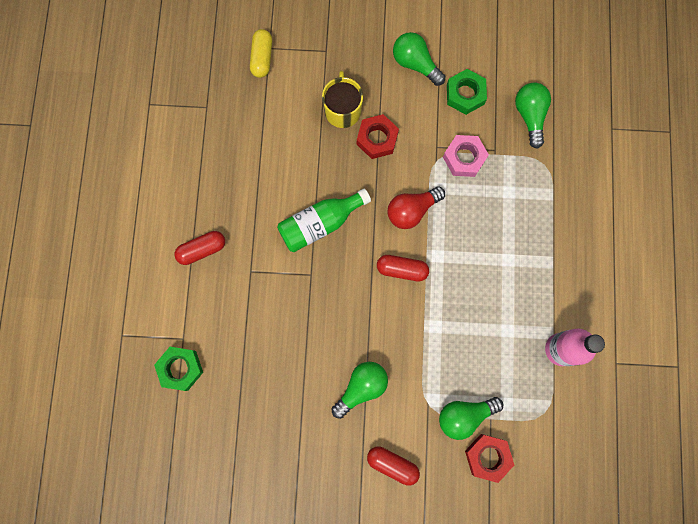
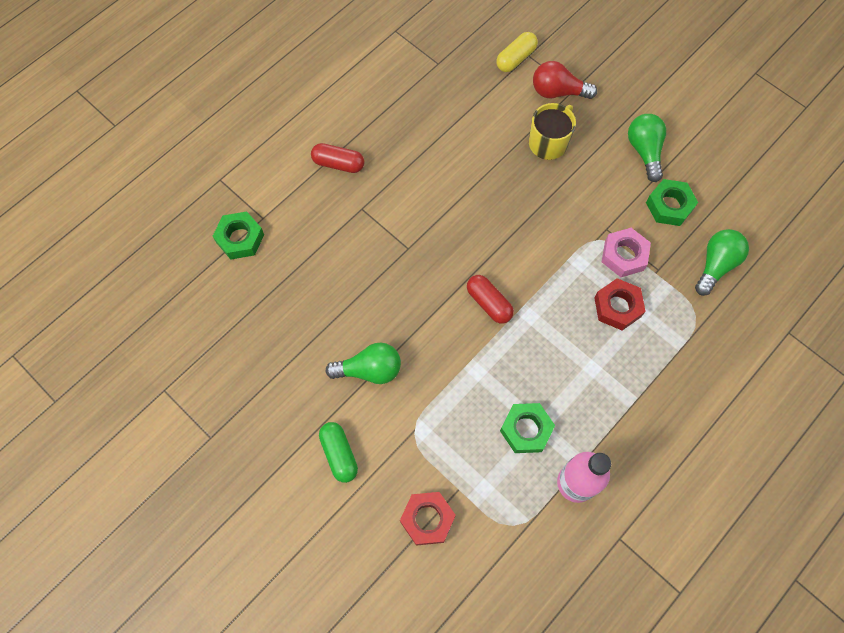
camera: 40 degrees right, 10 degrees down
green bottle [277,188,371,252] -> none
red nut [357,114,399,159] -> red nut moved to [594,278,646,330]
red capsule [367,447,420,486] -> green capsule [319,422,358,483]
red light bulb [387,186,445,229] -> red light bulb moved to [533,61,597,99]
green light bulb [439,397,503,440] -> none
none -> green nut [500,403,555,453]

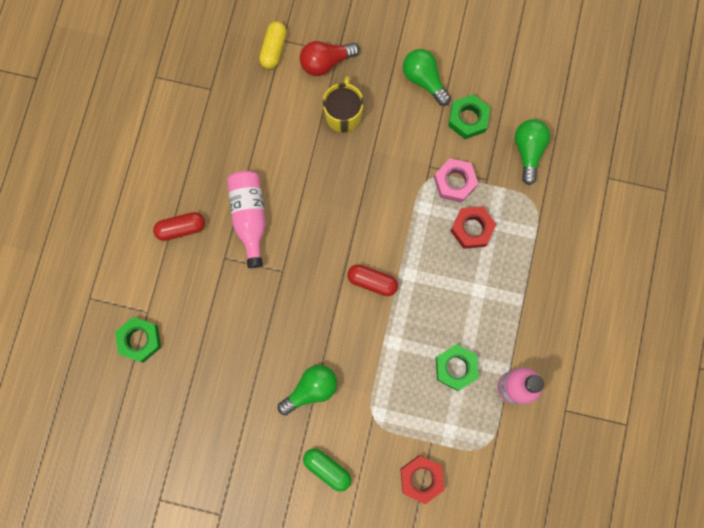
camera: 30 degrees left, 10 degrees up
none -> pink bottle [227,171,266,268]

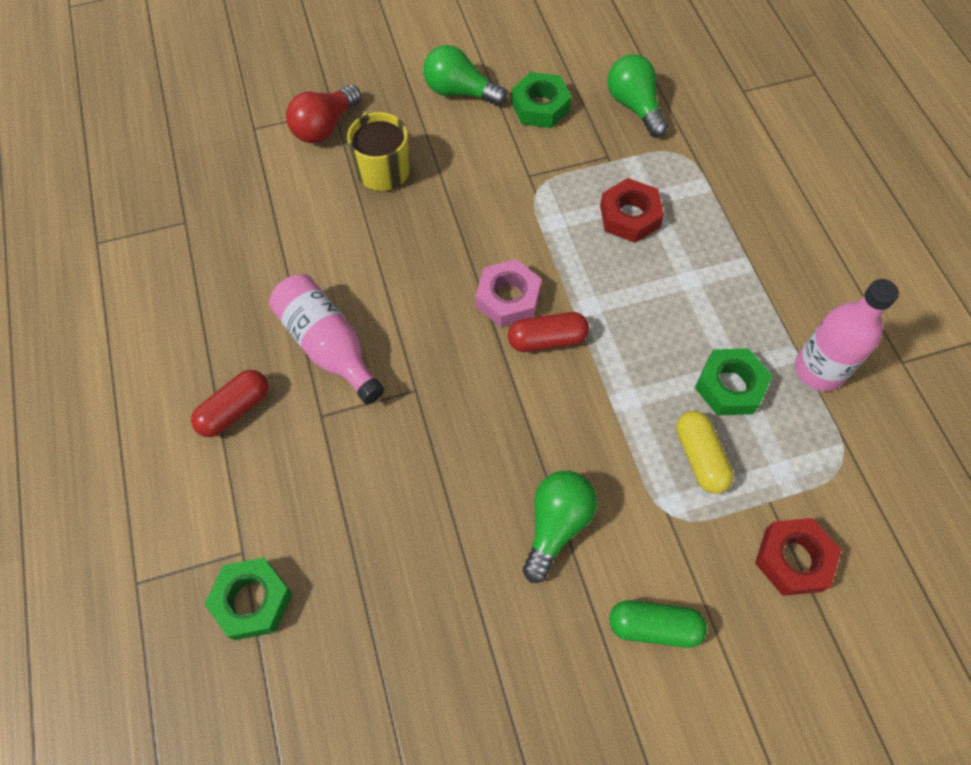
camera: 30 degrees left, 15 degrees down
yellow capsule [259,21,287,69] -> yellow capsule moved to [676,411,734,494]
pink nut [434,158,478,203] -> pink nut moved to [476,259,541,327]

